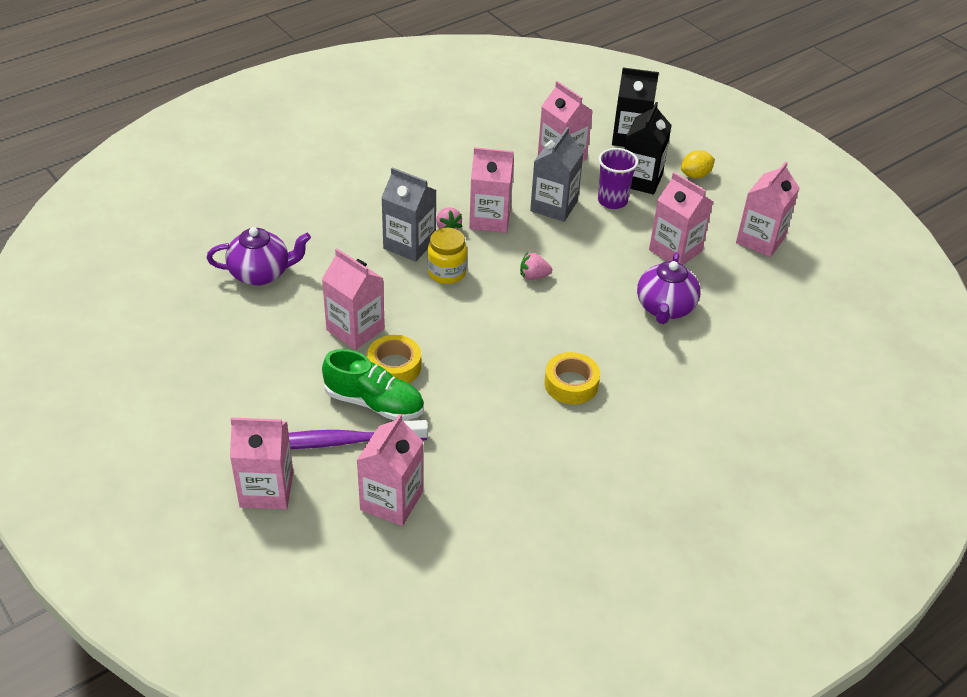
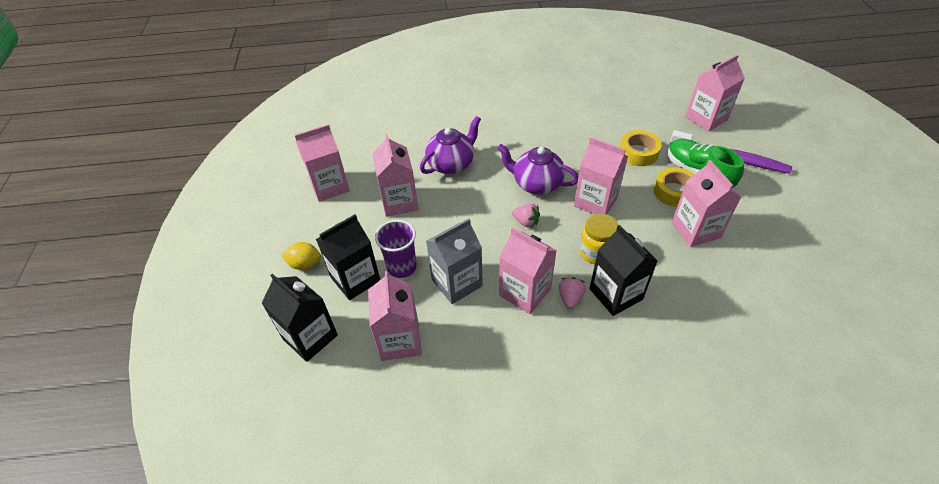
camera: 145 degrees left, 5 degrees up
purple teapot [207,227,311,285] -> purple teapot moved to [497,144,578,195]
pink carton [230,418,293,509] -> pink carton moved to [574,138,628,214]
grey carton [381,167,436,262] -> black carton [589,225,657,316]
yellow tape [544,352,600,405] -> yellow tape moved to [620,130,662,166]

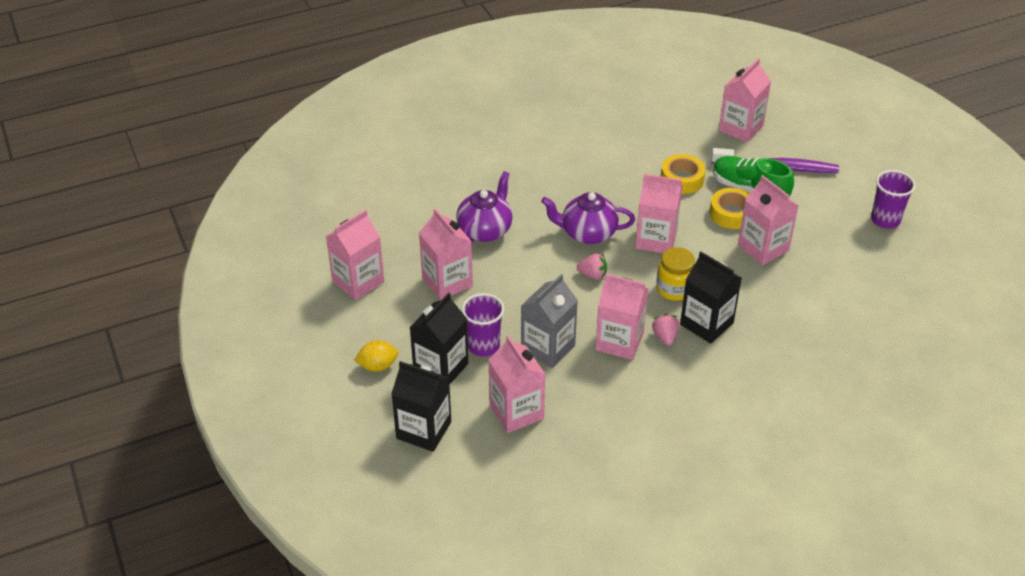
camera: 20 degrees left, 5 degrees down
none -> purple cup [871,170,916,229]

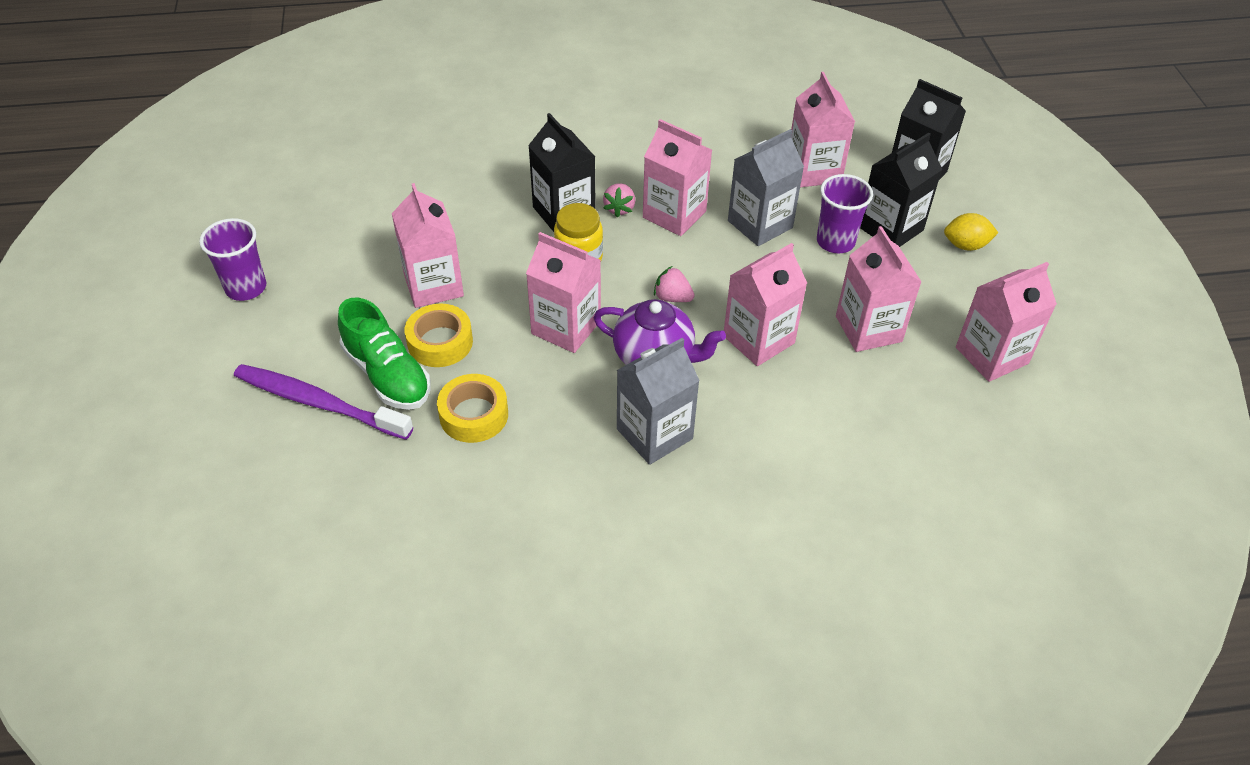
camera: 165 degrees left, 5 degrees up
purple teapot [456,171,513,243] -> none
pink carton [719,58,771,142] -> pink carton moved to [724,243,807,366]
none -> grey carton [617,338,700,465]

